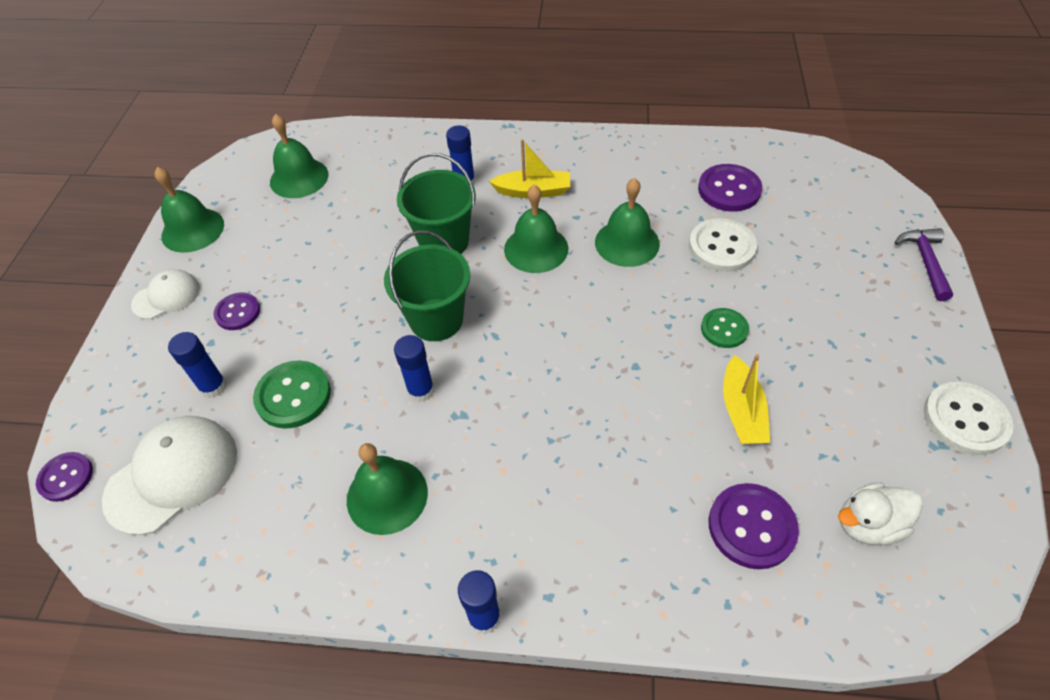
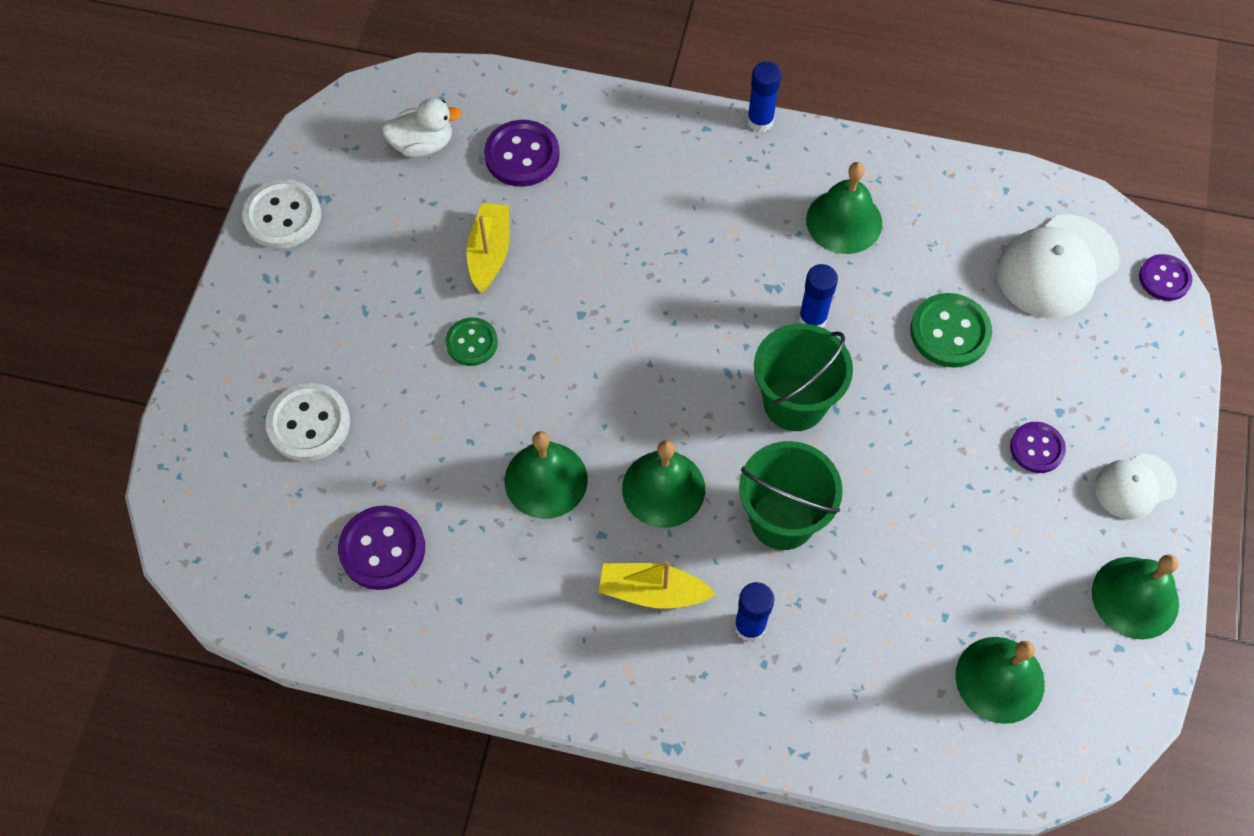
camera: 175 degrees left, 10 degrees up
blue glue stick [168,332,227,398] -> none
white button [689,218,757,272] -> white button moved to [266,383,350,461]
purple hammer [895,228,953,301] -> none

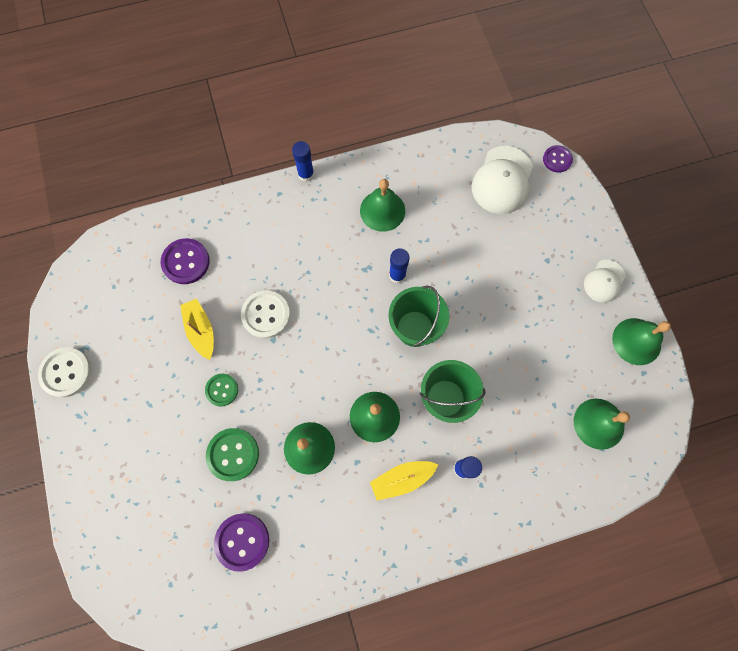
camera: 30 degrees left, 10 degrees up
white button [266,383,350,461] -> white button moved to [241,290,290,338]
white duck [382,98,462,158] -> none
green button [910,293,992,368] -> green button moved to [206,428,259,481]
purple button [1010,422,1066,473] -> none

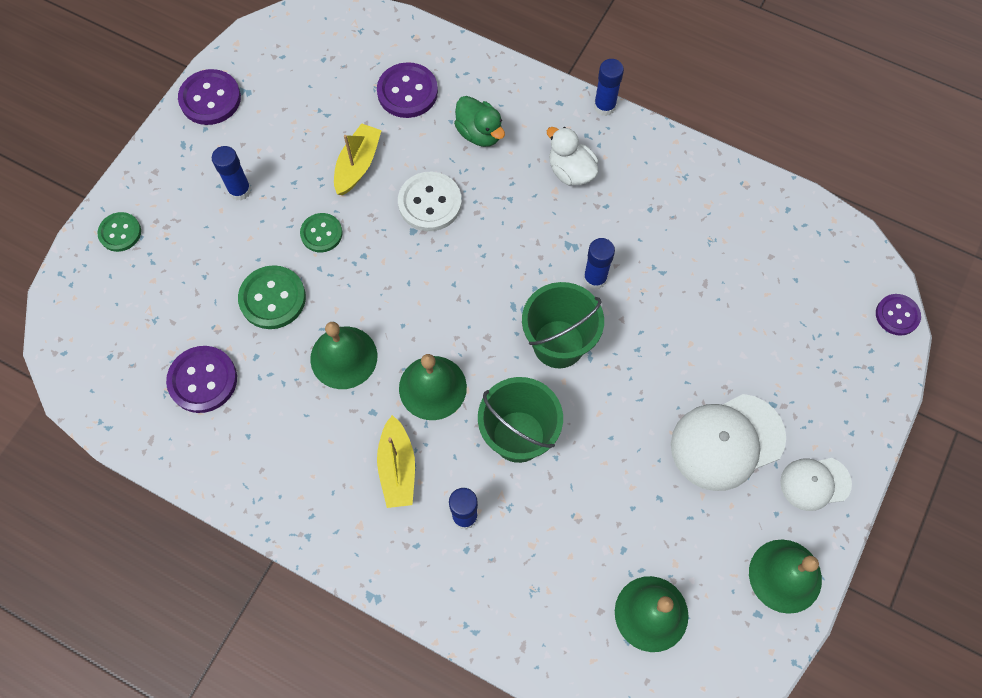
camera: 45 degrees right, 5 degrees down
white button [38,347,91,397] -> purple button [178,69,241,125]
green bell [360,179,405,232] -> none
yellow boat [370,461,438,501] -> yellow boat turned 120 degrees counterclockwise [377,415,415,508]
white cap [471,146,533,214] -> white cap moved to [671,394,786,491]
none -> green button [97,212,141,252]
none -> blue glue stick [212,146,251,201]
none -> green duck [454,96,505,147]
none -> white duck [547,127,599,185]

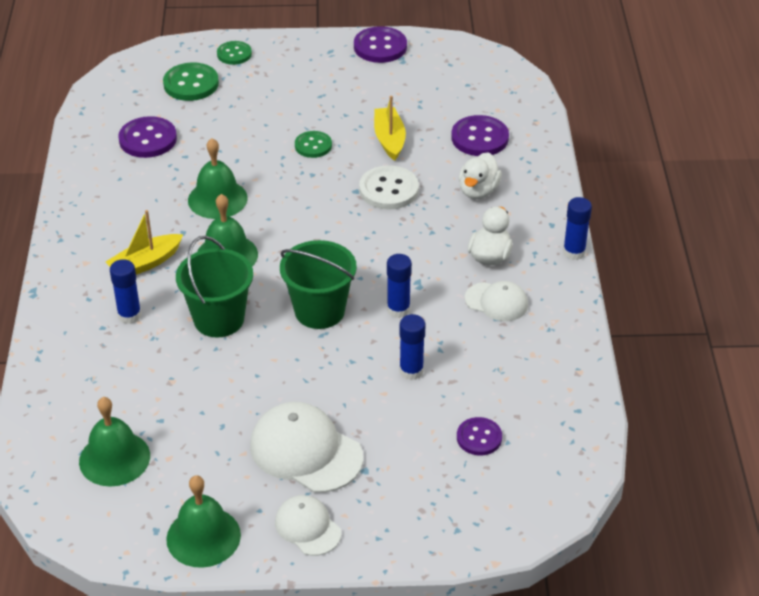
camera: 60 degrees right, 25 degrees down
blue glue stick [212,146,251,201] -> blue glue stick moved to [399,314,426,380]
green button [238,265,306,329] -> green button moved to [163,62,219,101]
yellow boat [334,123,382,195] -> yellow boat turned 90 degrees counterclockwise [374,96,406,161]
green duck [454,96,505,147] -> white duck [459,152,502,199]
purple button [876,294,921,336] -> purple button moved to [457,417,502,455]
none -> white cap [465,281,528,321]

